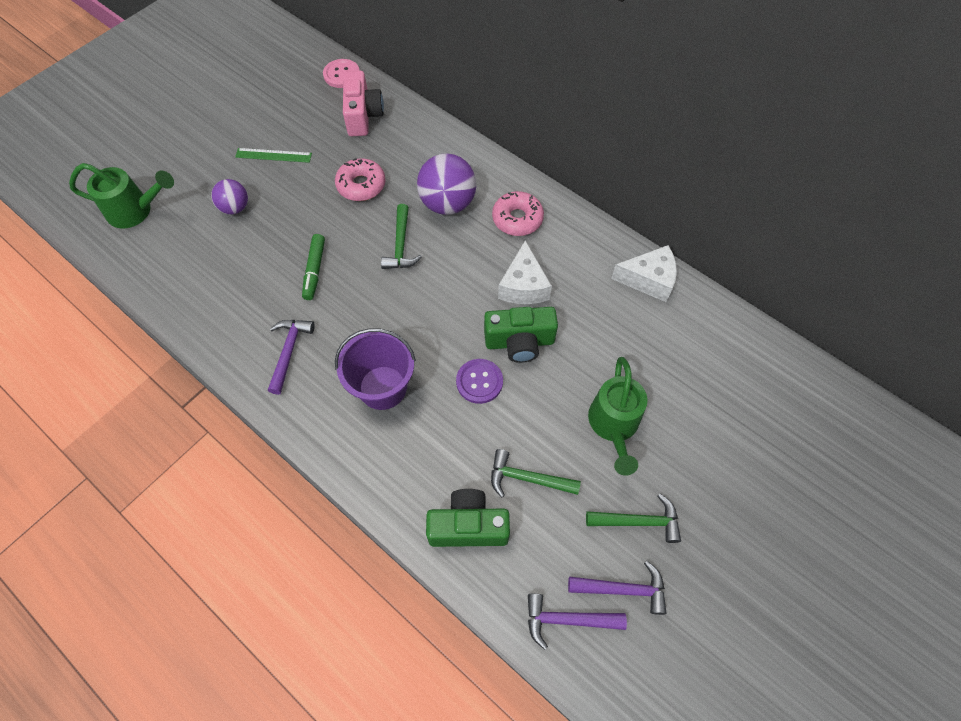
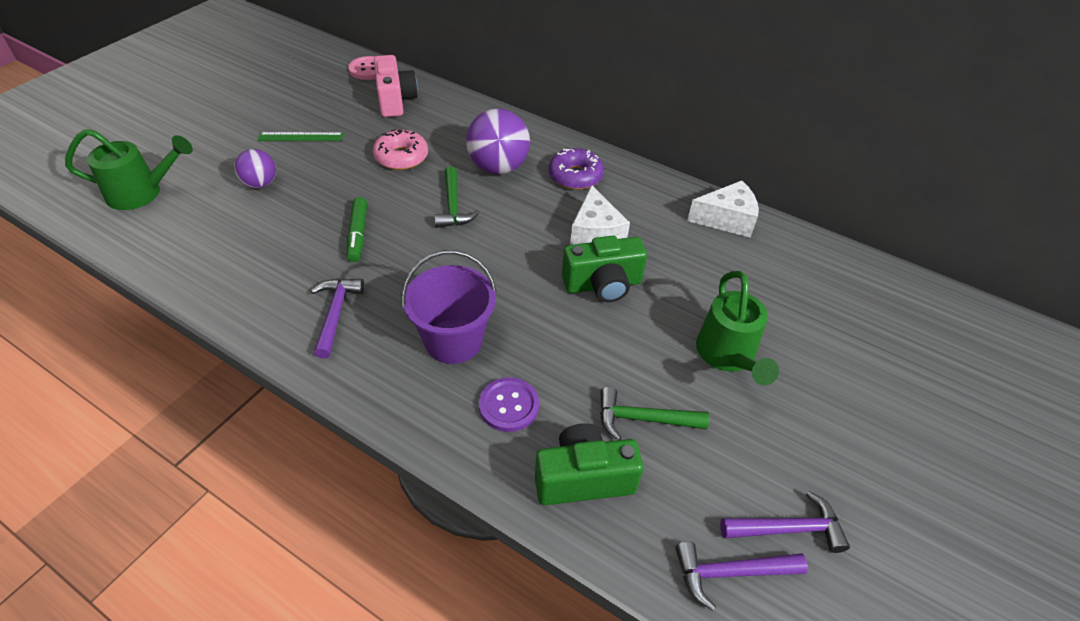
camera: 10 degrees left, 15 degrees down
purple button [456,359,503,404] -> purple button moved to [479,377,539,432]
pink donut [492,191,544,236] -> purple donut [549,148,604,190]
green hammer [586,494,681,543] -> none

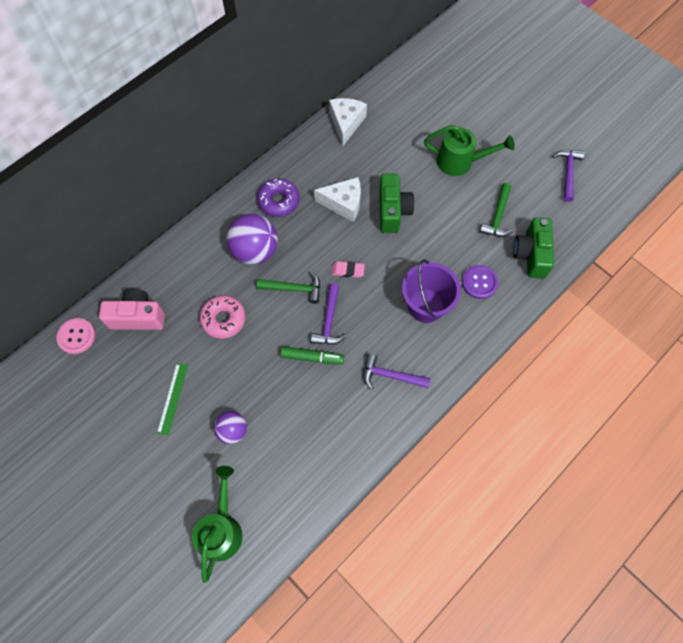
camera: 75 degrees left, 20 degrees up
purple hammer [675,541,808,611] -> purple hammer moved to [311,283,346,345]
none -> pink eraser [332,261,365,278]

